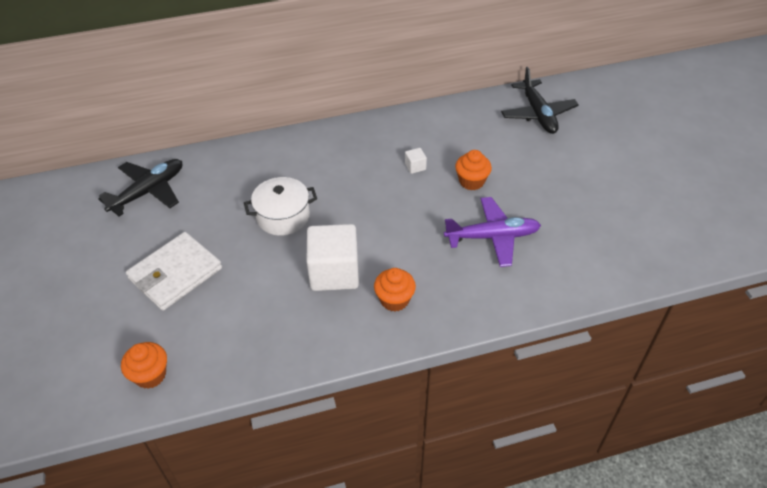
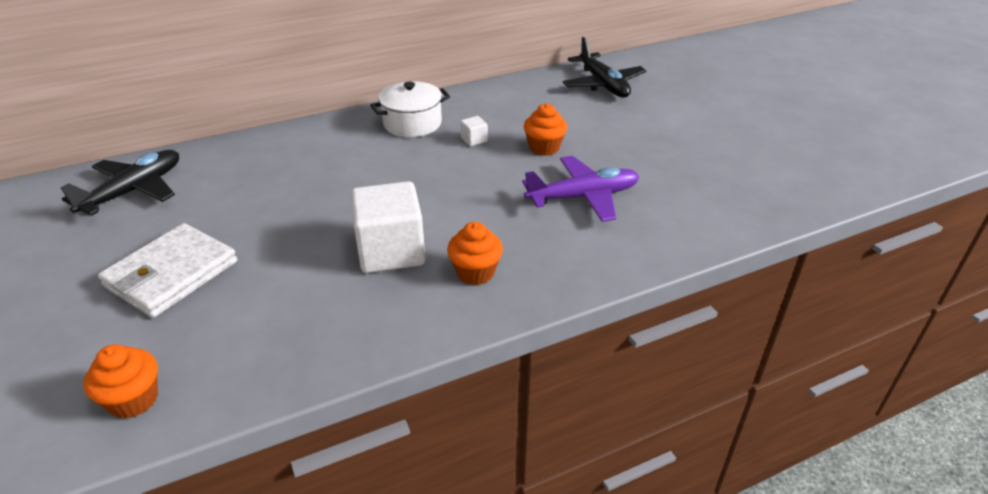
camera: 10 degrees left, 10 degrees down
white pot [244,177,317,236] -> white pot moved to [370,81,450,137]

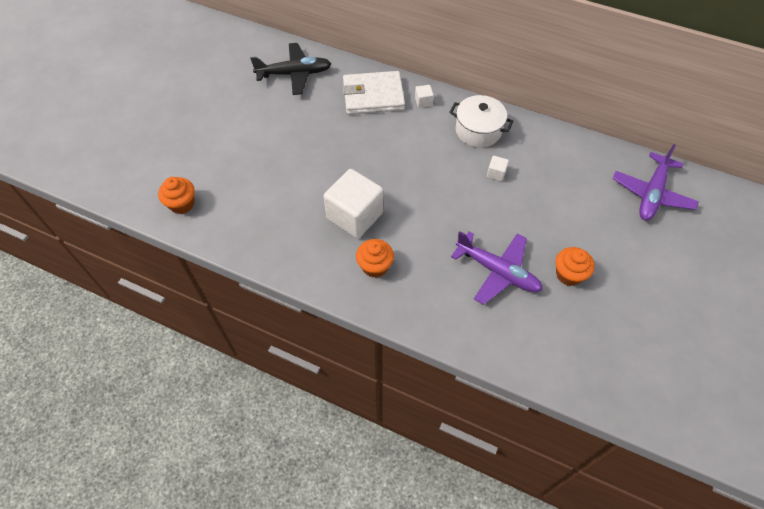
camera: 50 degrees right, 20 degrees up
white wallet [98,223,237,318] -> white wallet moved to [342,71,405,114]
orange cupcake [524,103,567,156] -> orange cupcake moved to [555,247,595,286]
black plane [563,37,646,97] -> purple plane [612,144,699,220]
none -> white cube [415,85,434,108]

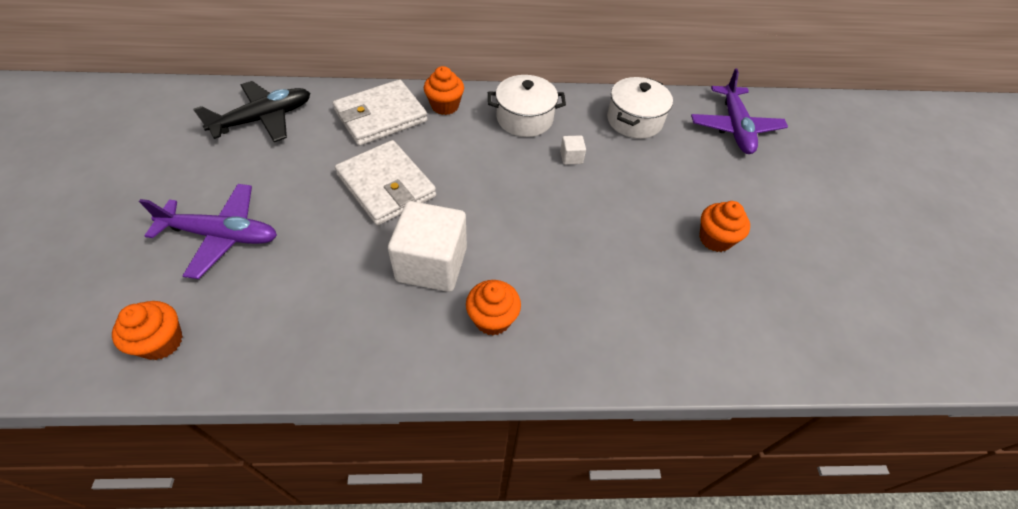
camera: 30 degrees left, 5 degrees down
white cube [415,85,434,108] -> orange cupcake [424,66,464,115]
purple plane [451,231,543,305] -> purple plane moved to [139,184,277,279]
none -> white wallet [335,140,436,225]
none -> white pot [607,77,673,139]

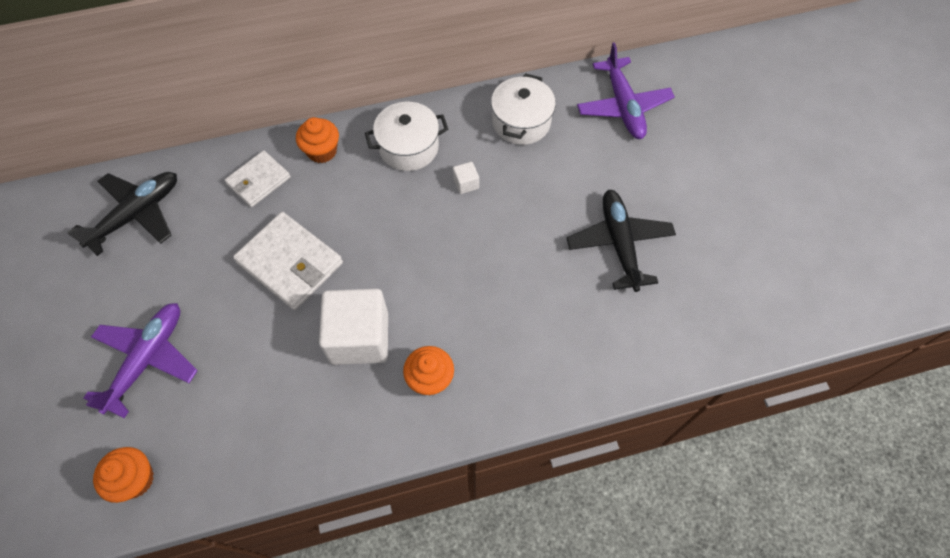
camera: 10 degrees left, 10 degrees up
purple plane [139,184,277,279] -> purple plane turned 60 degrees counterclockwise [84,303,198,418]
white wallet [333,79,428,146] -> white wallet [225,150,291,207], size x0.63
orange cupcake [699,201,750,252] -> black plane [567,190,676,292]

